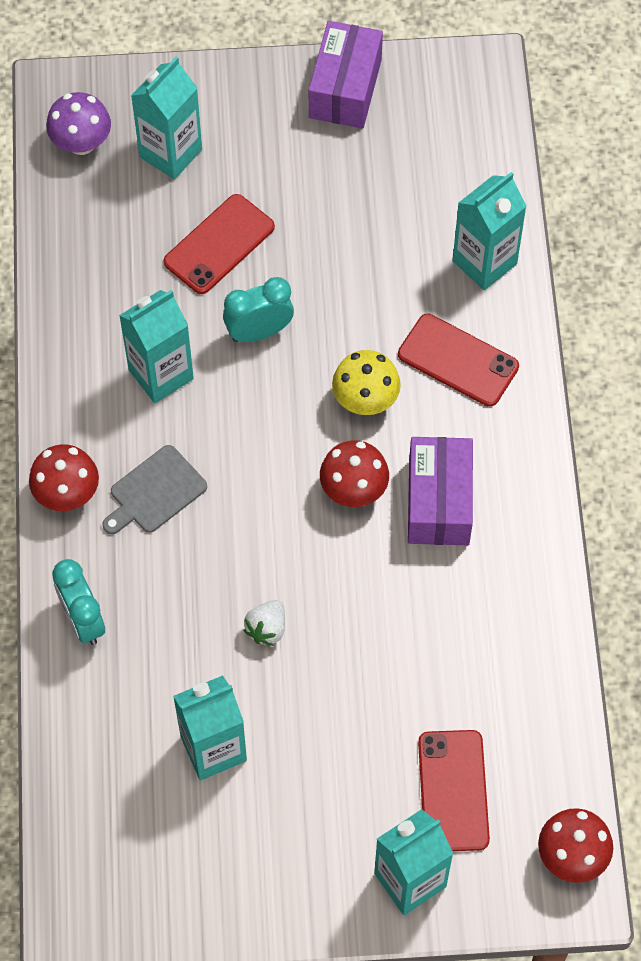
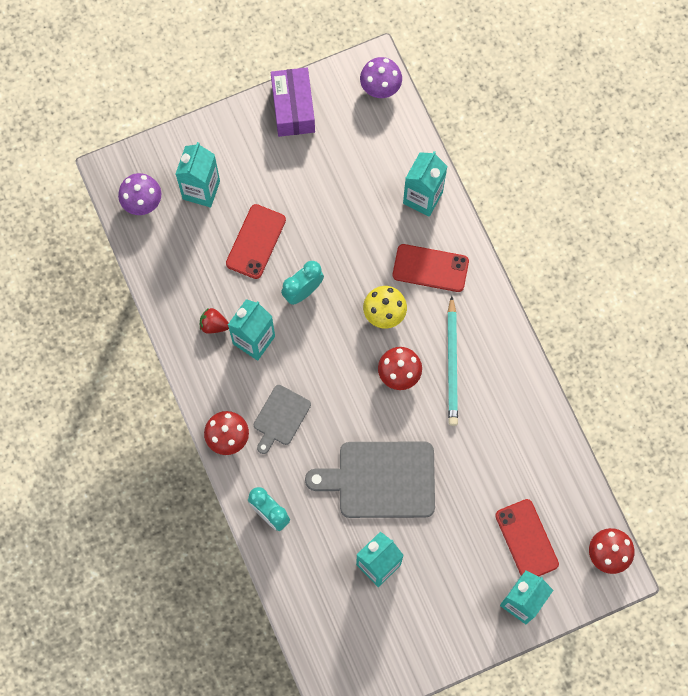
camera: 20 degrees left, 10 degrees up
white strawberry [243,600,285,646] -> grey cutting board [305,441,435,518]
purple box [408,437,473,545] -> turquoise pencil [447,296,458,426]
none -> red strawberry [200,308,229,334]
none -> purple mushroom [360,57,402,98]

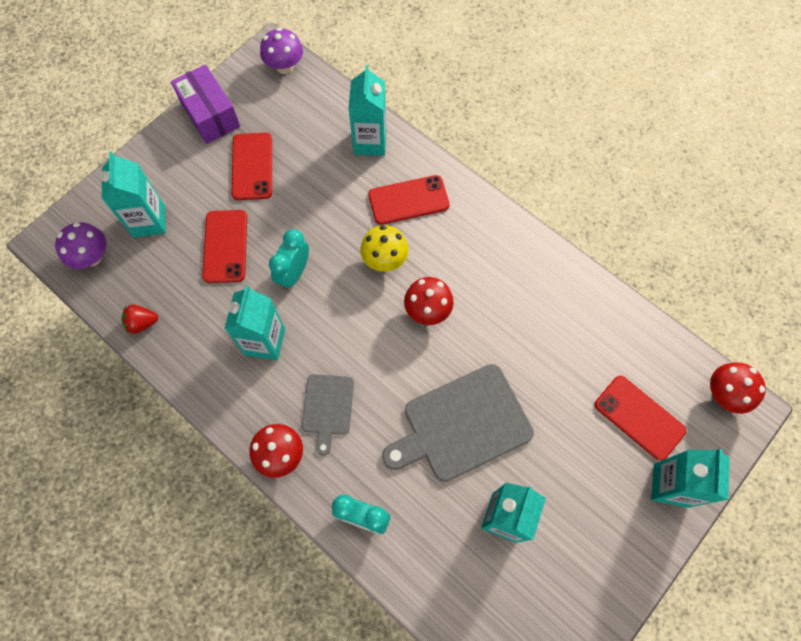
camera: 25 degrees left, 5 degrees down
red strawberry [200,308,229,334] -> red strawberry moved to [121,305,158,334]
turquoise pencil [447,296,458,426] -> none
none -> red phone [232,133,272,200]

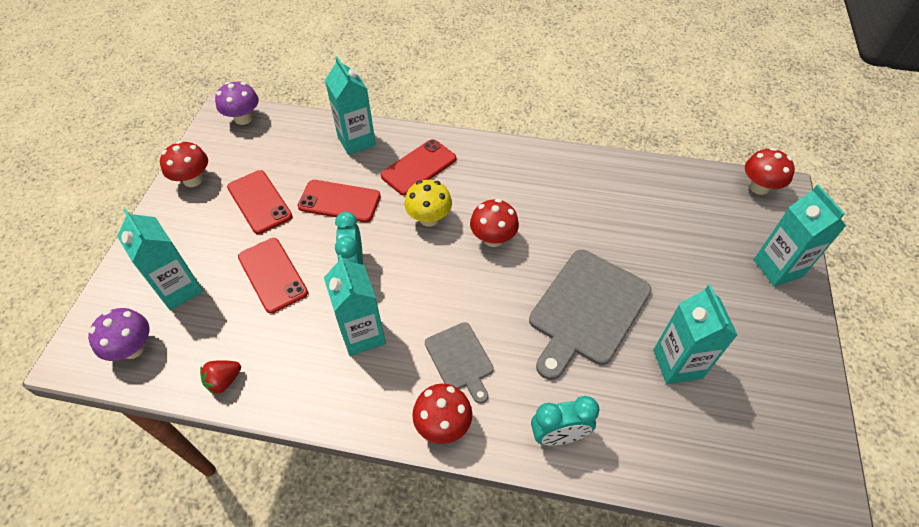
camera: 30 degrees left, 15 degrees down
purple box [171,64,240,144] -> red mushroom [160,141,208,187]
red phone [595,376,686,461] -> red phone moved to [297,180,381,222]

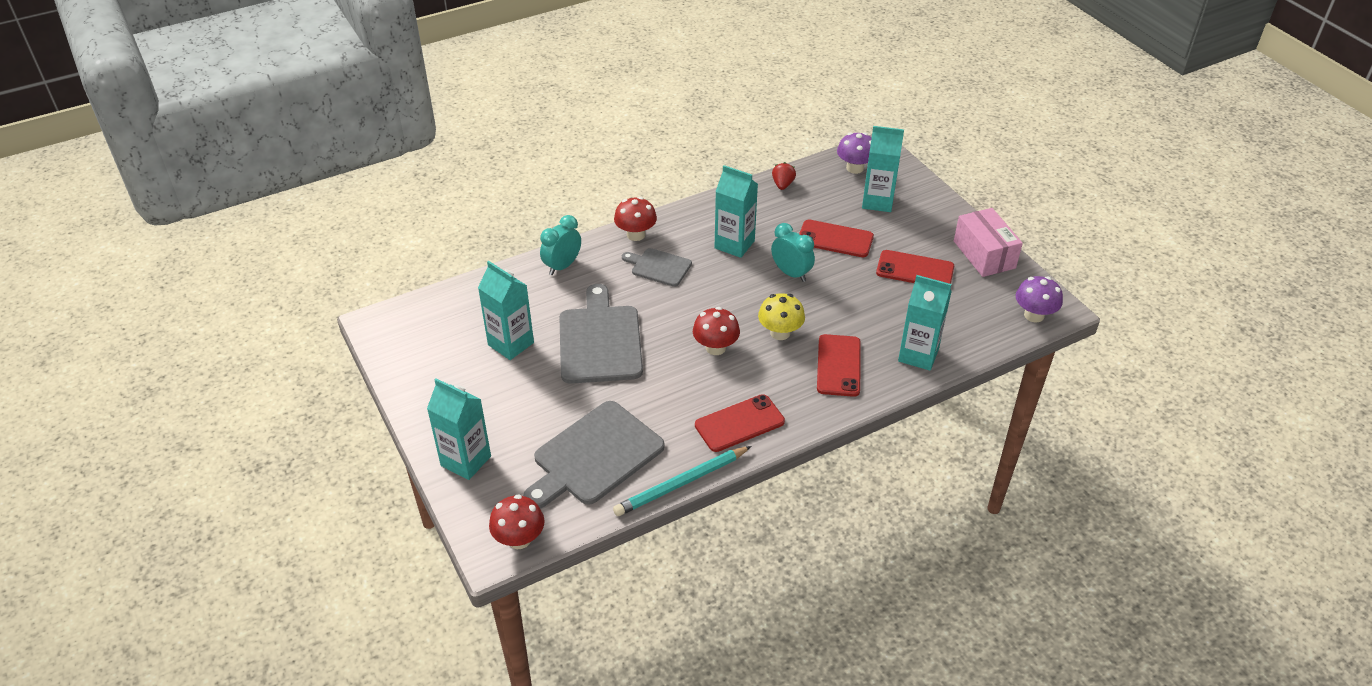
camera: 140 degrees right, 10 degrees down
red mushroom [160,141,208,187] -> pink box [954,208,1023,277]
red phone [297,180,381,222] -> red phone moved to [695,394,785,452]
none -> grey cutting board [523,401,665,509]
none -> turquoise pencil [613,446,751,516]

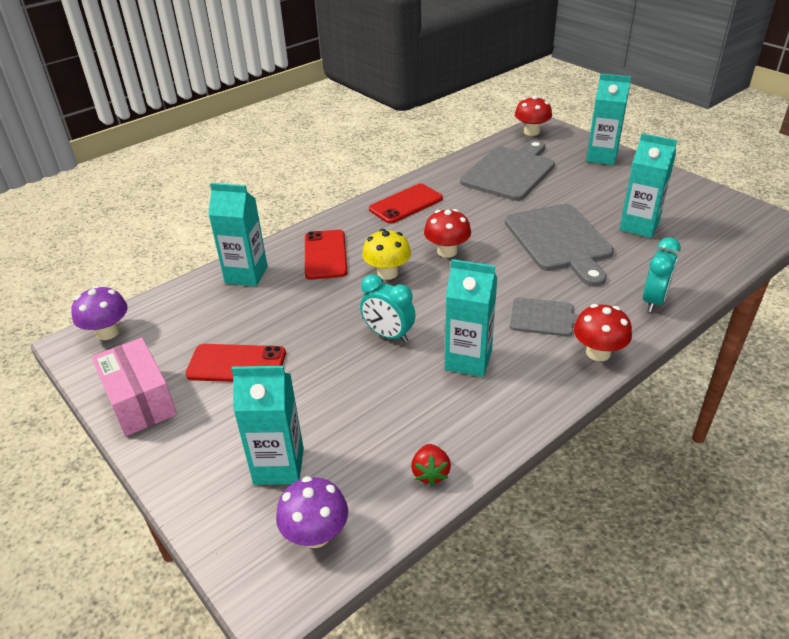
camera: 170 degrees right, 5 degrees down
turquoise pencil [613,446,751,516] -> none
red phone [799,219,874,257] -> none

